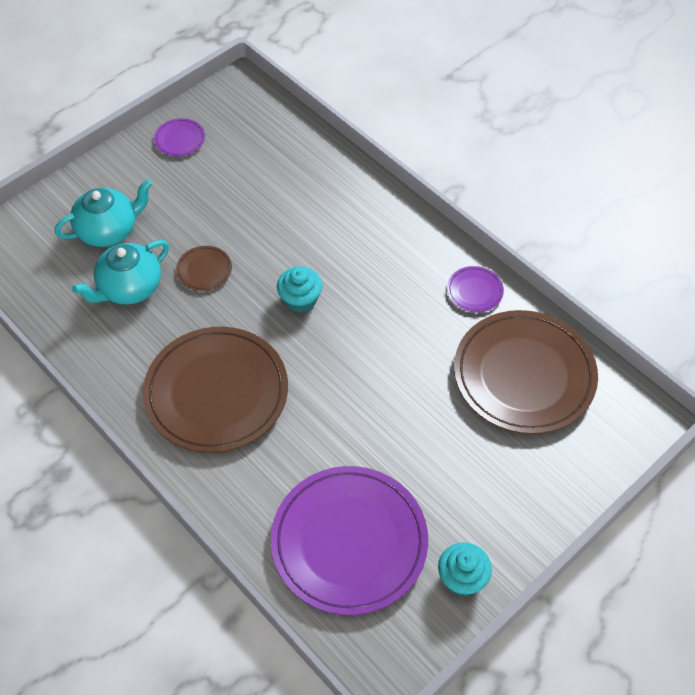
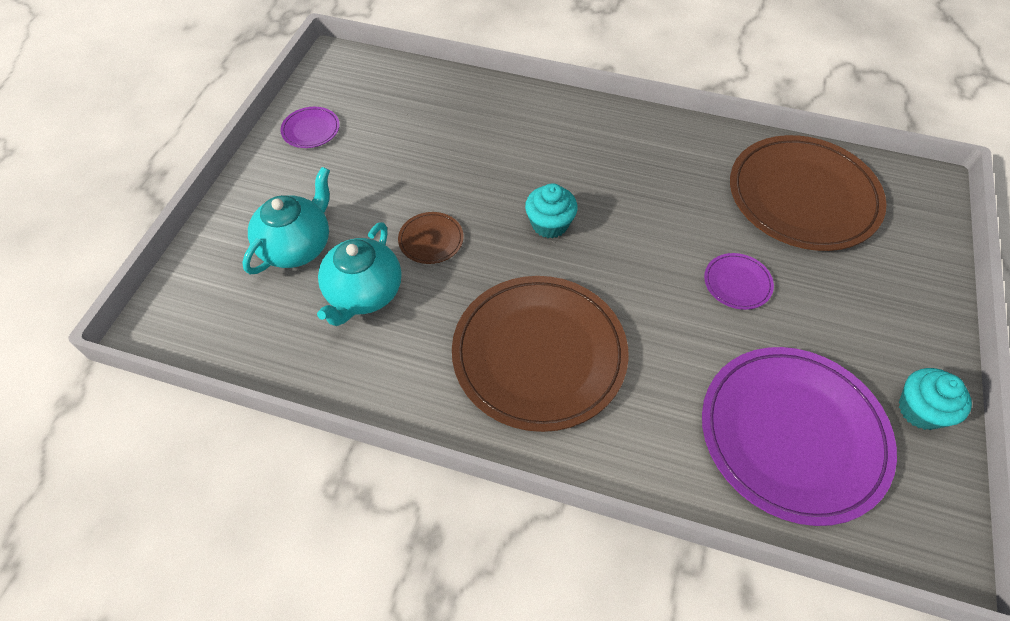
camera: 30 degrees left, 0 degrees up
purple plate [447,266,504,313] -> purple plate moved to [704,253,774,310]

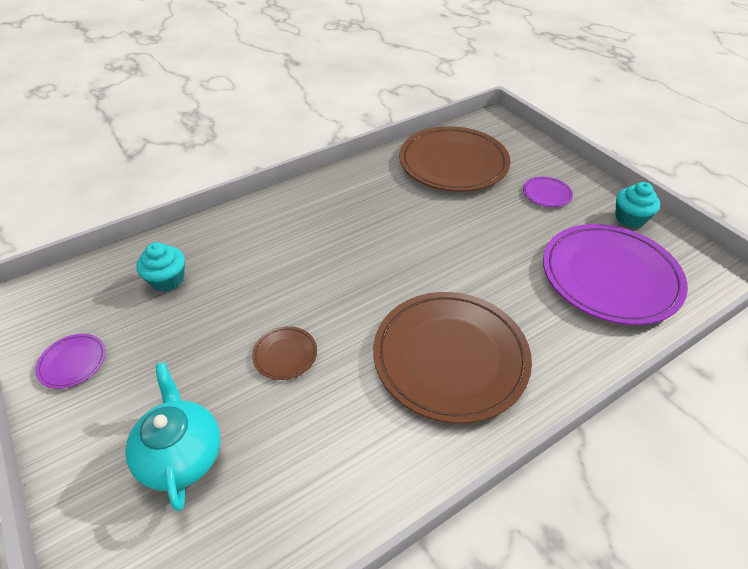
camera: 50 degrees left, 10 degrees down
turquoise teapot [317,222,401,326] -> none
turquoise cupcake [525,183,578,238] -> turquoise cupcake moved to [136,242,185,292]
purple plate [704,253,774,310] -> purple plate moved to [523,177,573,207]

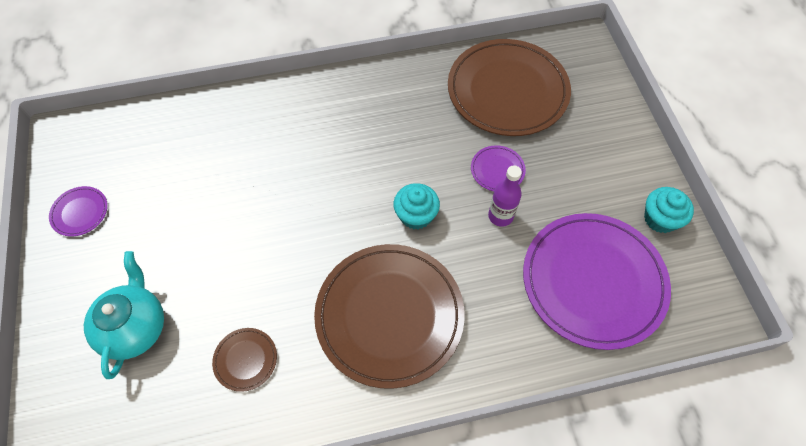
camera: 20 degrees right, 15 degrees up
turquoise cupcake [136,242,185,292] -> turquoise cupcake moved to [394,183,440,229]
brown plate [252,326,317,380] -> brown plate moved to [212,328,277,392]
purple plate [523,177,573,207] -> purple plate moved to [471,145,526,191]
none -> purple bottle [488,165,522,227]

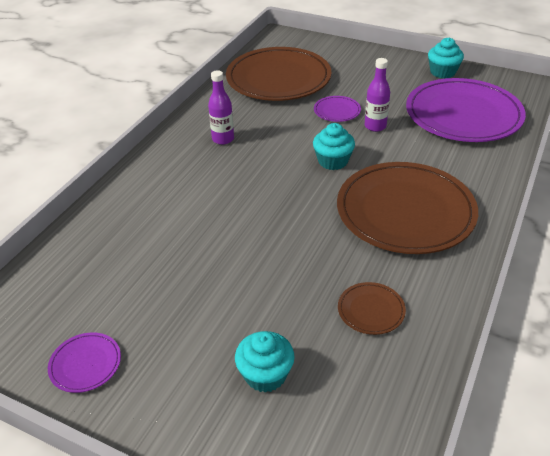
camera: 50 degrees left, 20 degrees down
turquoise teapot [84,251,164,379] -> turquoise cupcake [235,331,295,393]
none -> purple bottle [208,70,234,145]

